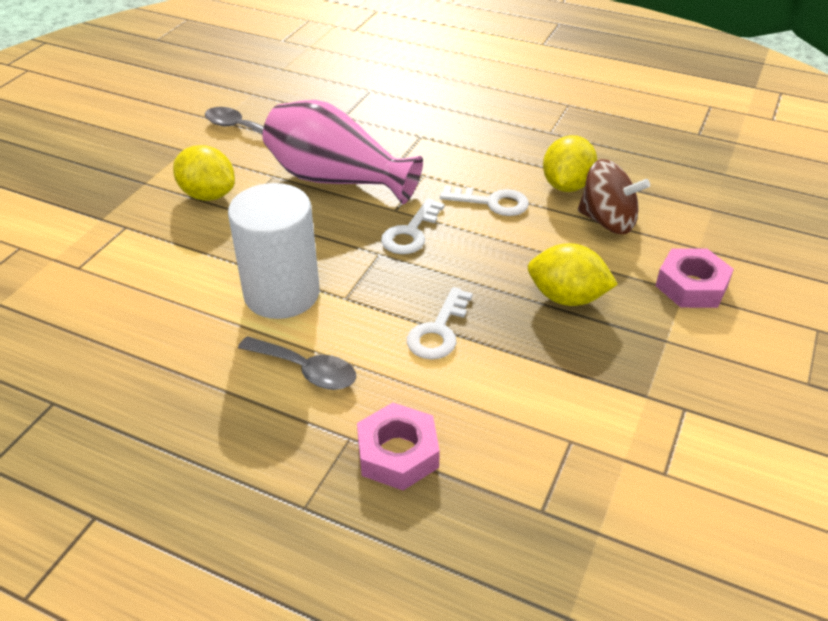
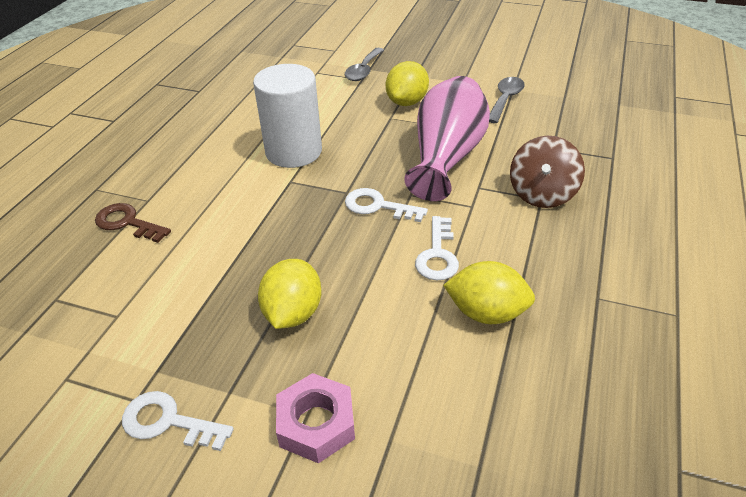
camera: 85 degrees right, 0 degrees up
grey spoon [238,336,356,390] -> grey spoon moved to [345,48,384,81]
pink nut [357,402,440,490] -> brown key [95,203,171,243]
white key [407,287,473,360] -> white key moved to [122,391,234,451]
brown spinning top [578,159,650,234] -> brown spinning top moved to [510,136,585,208]

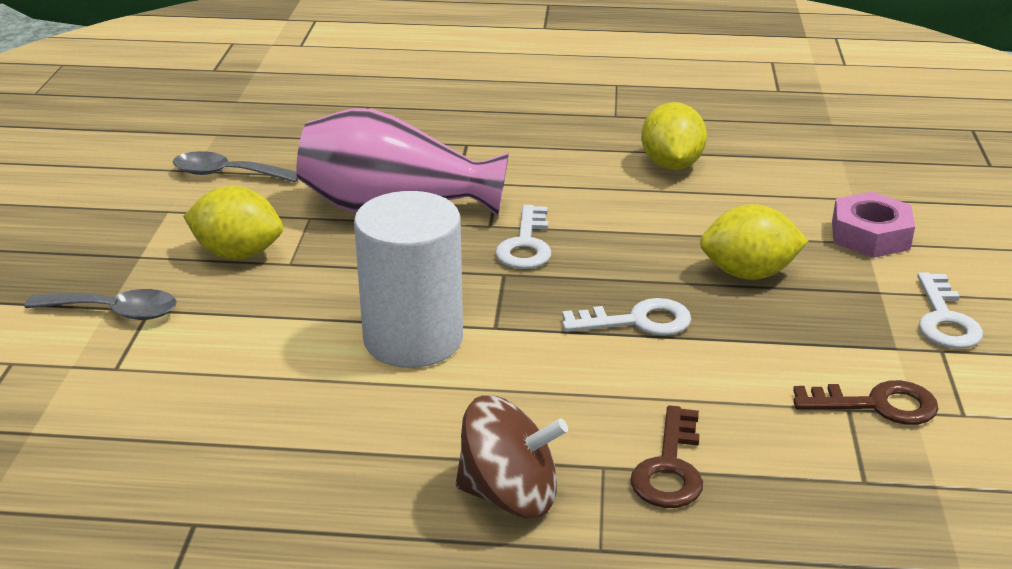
camera: 105 degrees left, 10 degrees down
white key [415,216,459,280] -> white key moved to [562,298,691,336]
brown spinning top [510,136,585,208] -> brown spinning top moved to [456,395,568,518]
none -> brown key [793,380,939,425]

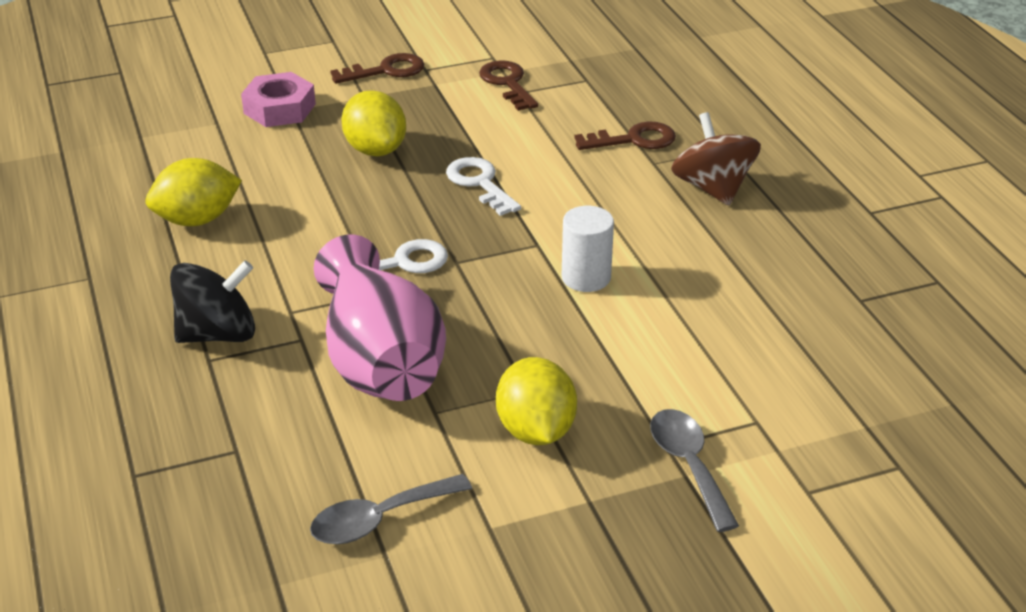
camera: 115 degrees left, 5 degrees up
grey spoon [173,151,298,183] -> grey spoon turned 75 degrees clockwise [310,474,472,544]
white cylinder [354,191,463,368] -> white cylinder [562,206,614,292], size x0.57
white key [917,272,983,349] -> brown key [330,53,425,84]
none -> black spinning top [170,260,255,343]

